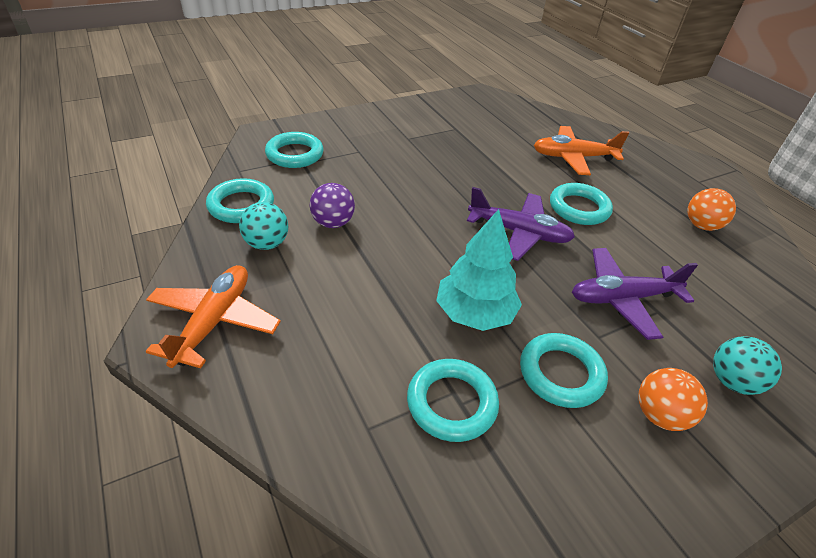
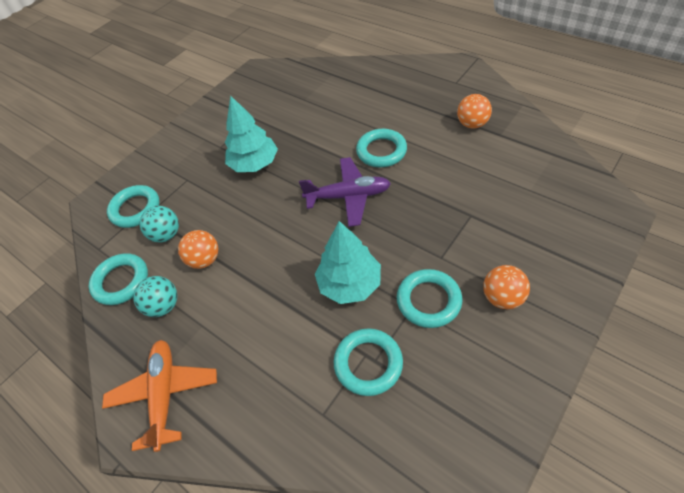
camera: 15 degrees left, 10 degrees up
purple ball [309,183,355,228] -> orange ball [178,230,218,269]
orange plane [534,126,629,175] -> none
purple plane [572,248,698,340] -> none
turquoise ball [713,336,782,395] -> turquoise ball moved to [139,206,179,242]
none -> turquoise tree [225,95,278,172]

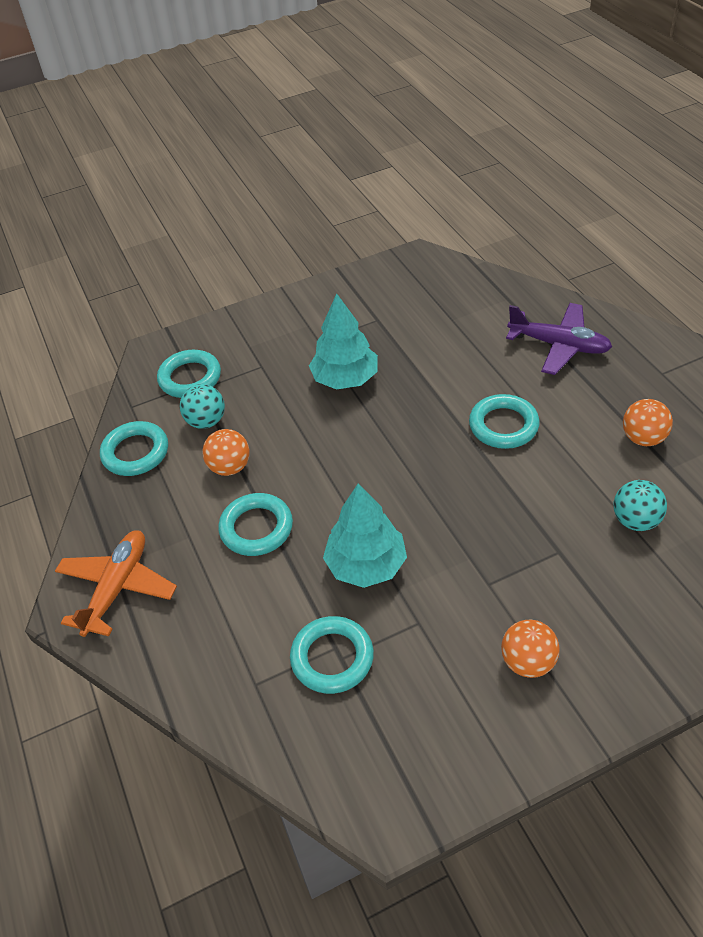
camera: 25 degrees right, 5 degrees down
turquoise ball [133,276,177,317] -> turquoise ball moved to [614,480,667,531]
purple plane [299,157,391,227] -> purple plane moved to [506,303,612,375]
turquoise ring [397,269,462,328] -> turquoise ring moved to [218,493,293,556]

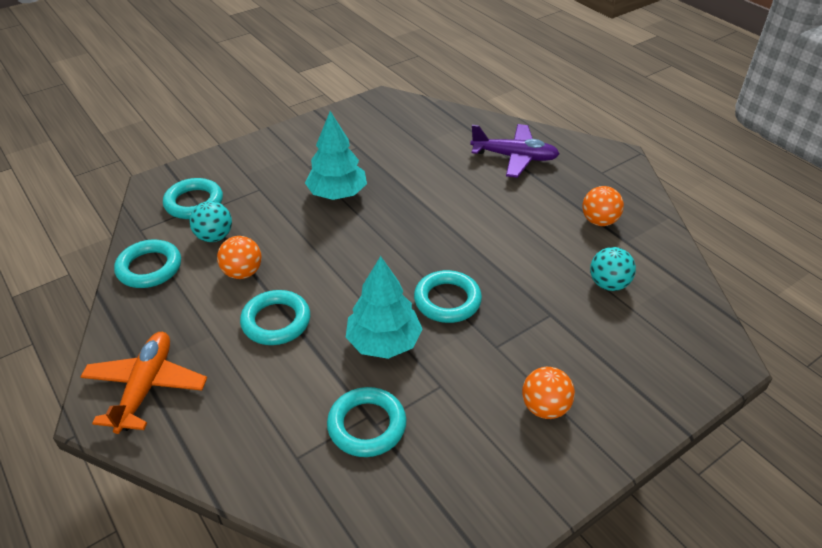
camera: 15 degrees left, 5 degrees down
turquoise ring [469,394,540,449] -> turquoise ring moved to [414,270,482,323]

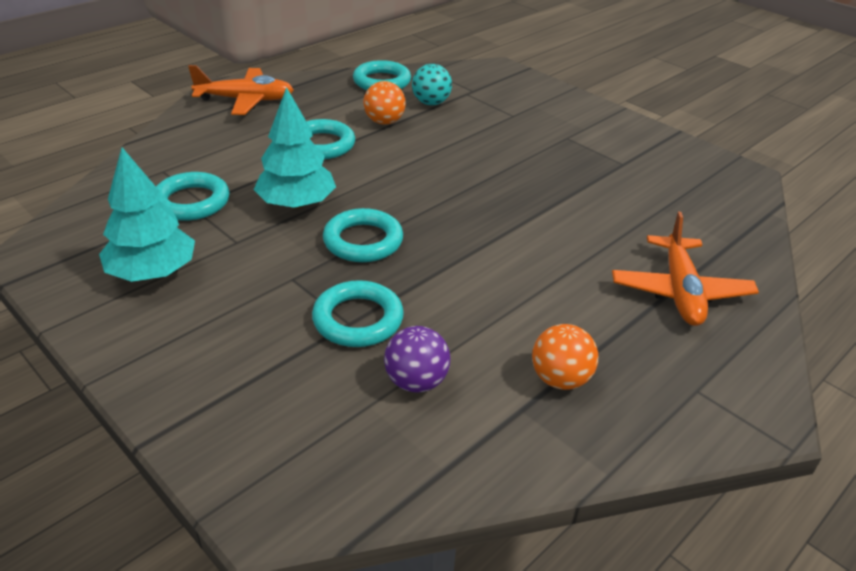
camera: 80 degrees right, 5 degrees down
turquoise ring [163,178,223,219] -> turquoise ring moved to [312,280,404,347]
turquoise tree [305,111,367,200] -> turquoise tree moved to [99,148,195,282]
purple plane [470,124,559,178] -> orange plane [612,212,759,326]
orange ball [522,367,575,419] -> none
turquoise ball [590,247,636,291] -> purple ball [384,326,450,392]

